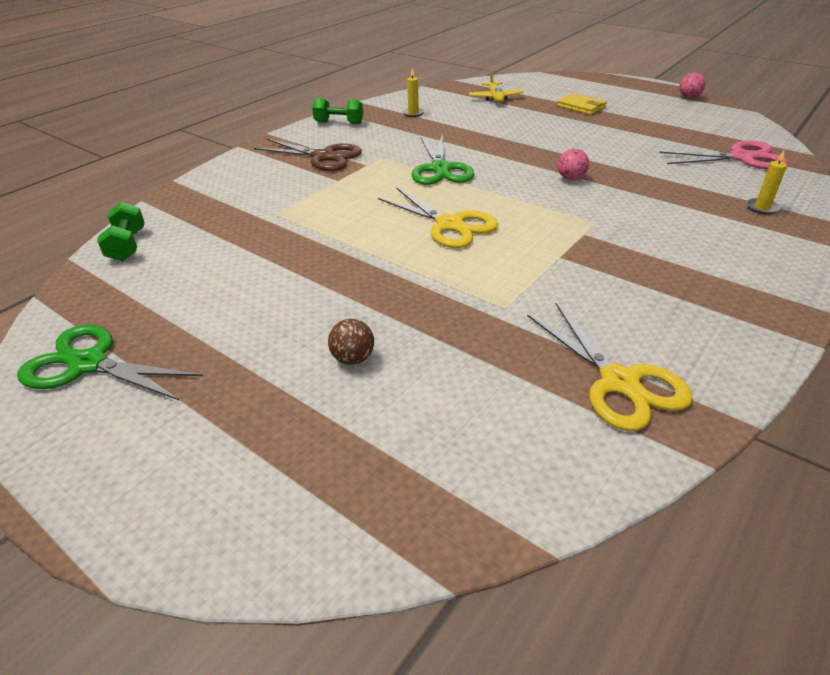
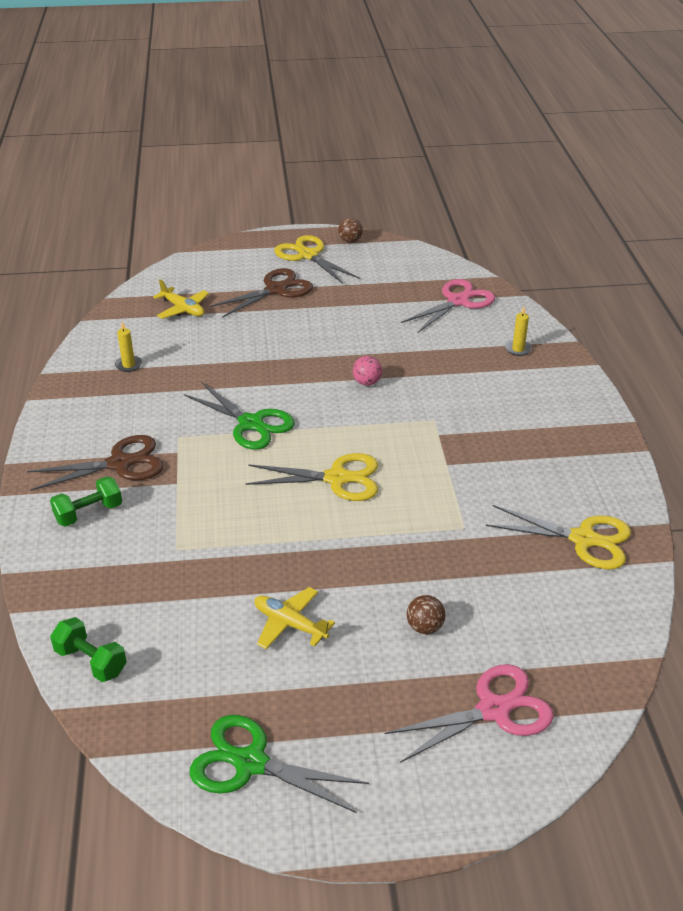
camera: 45 degrees left, 0 degrees up
green scissors [17,325,203,400] -> green scissors turned 45 degrees clockwise [190,715,369,813]
green dumbbell [312,98,363,124] -> green dumbbell moved to [50,476,122,527]
yellow wallet [557,93,607,115] -> brown scissors [210,268,313,318]
pink ball [680,73,706,98] -> brown ball [338,218,363,243]
none -> yellow plane [254,587,335,649]
none -> yellow scissors [274,235,360,284]
none -> pink scissors [385,664,554,763]

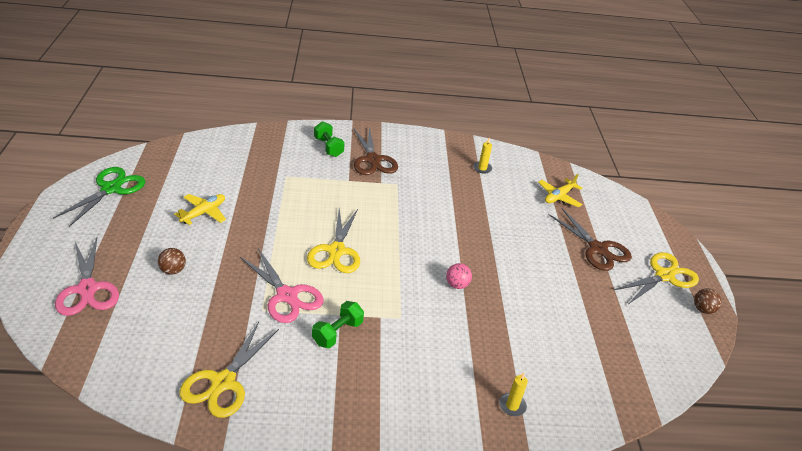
camera: 90 degrees right, 0 degrees up
green dumbbell [50,617,127,682] -> green dumbbell moved to [312,301,364,348]
green scissors [184,382,295,450] -> none
pink scissors [401,279,495,333] -> pink scissors moved to [240,248,324,323]

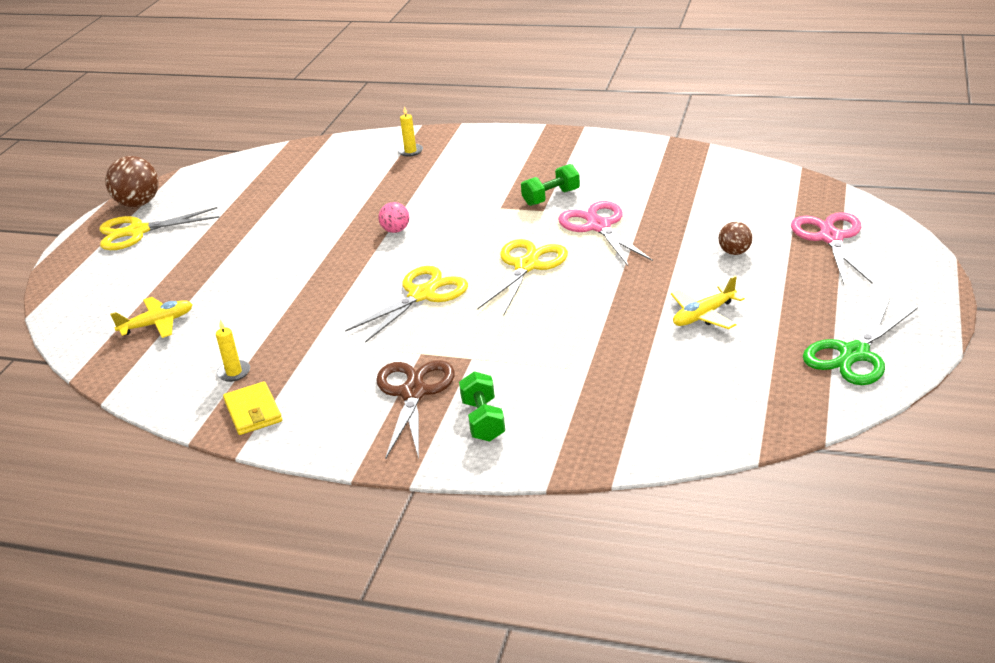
camera: 155 degrees left, 5 degrees down
yellow scissors [179,322,279,418] -> yellow scissors moved to [345,266,468,343]
brown scissors [548,208,632,271] -> none
brown ball [694,288,722,314] -> brown ball [105,156,159,207], size x1.78
none -> yellow wallet [223,381,282,435]

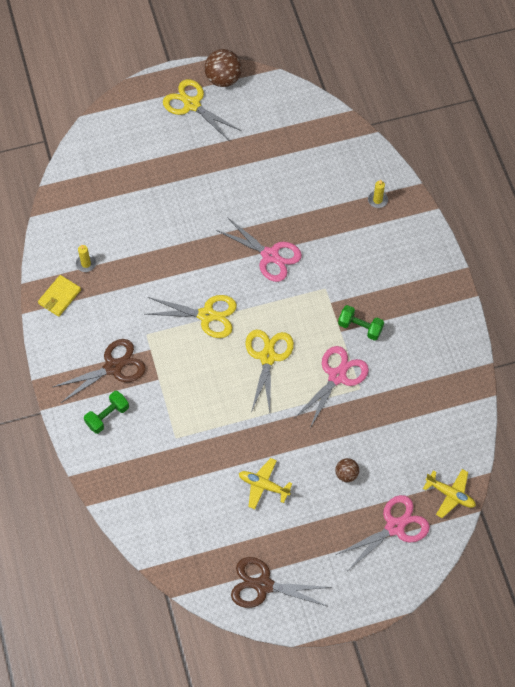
camera: 55 degrees right, 30 degrees up
yellow plane [110,297,193,338] -> yellow plane moved to [423,469,476,518]
pink ball [378,202,409,233] -> pink scissors [216,217,302,282]
yellow scissors [477,239,568,315] -> yellow scissors turned 75 degrees counterclockwise [245,329,294,412]
green scissors [803,299,918,385] -> brown scissors [231,557,332,608]

